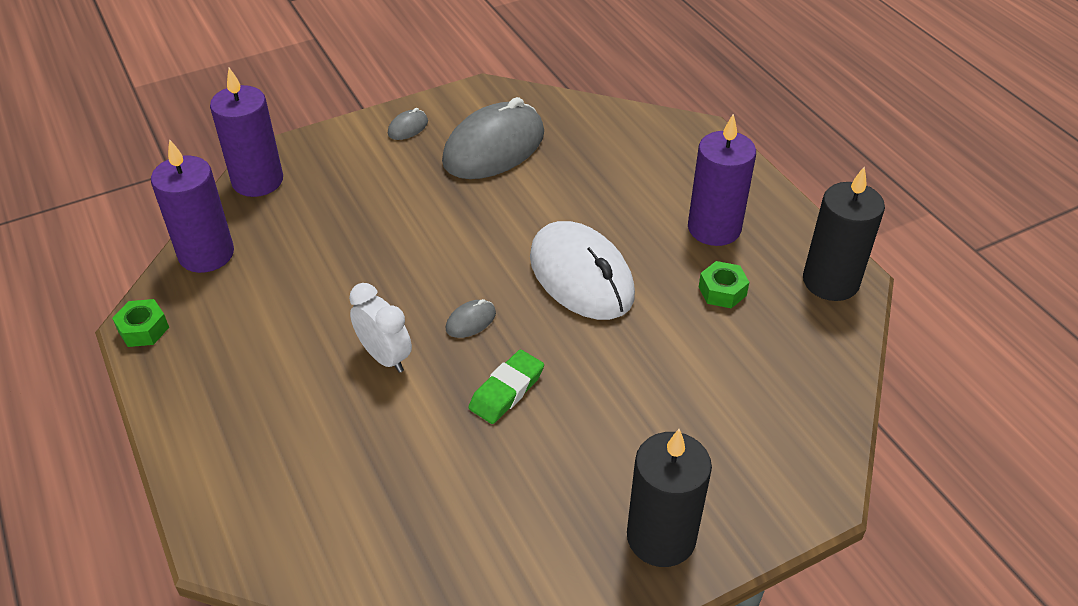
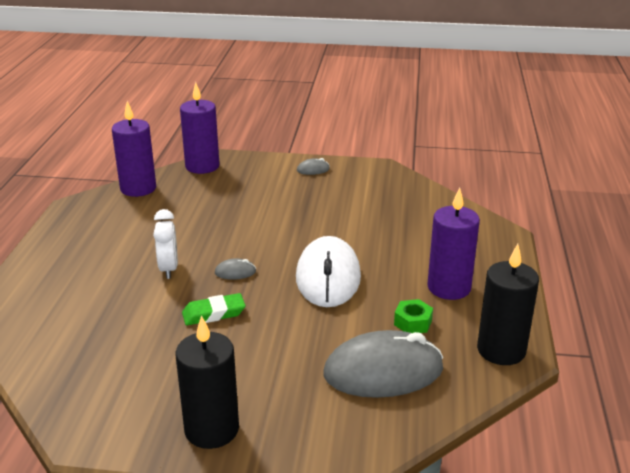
camera: 35 degrees right, 15 degrees down
green nut [112,299,169,347] -> none
grey mouse [442,97,544,179] -> grey mouse moved to [323,330,443,398]

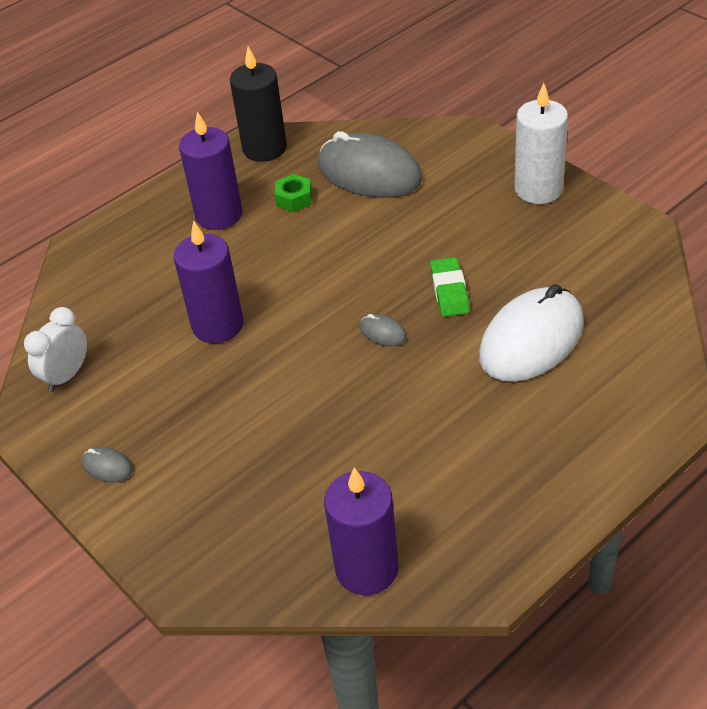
camera: 135 degrees left, 15 degrees up
white clock [153,209,178,279] -> white clock moved to [24,307,87,392]
black candle [175,315,239,449] -> white candle [515,83,568,204]
purple candle [180,82,220,174] -> purple candle moved to [174,220,243,343]
green eraser [182,293,246,325] -> green eraser turned 60 degrees clockwise [430,257,470,317]
white mouse [296,236,361,307] -> white mouse moved to [479,284,584,382]

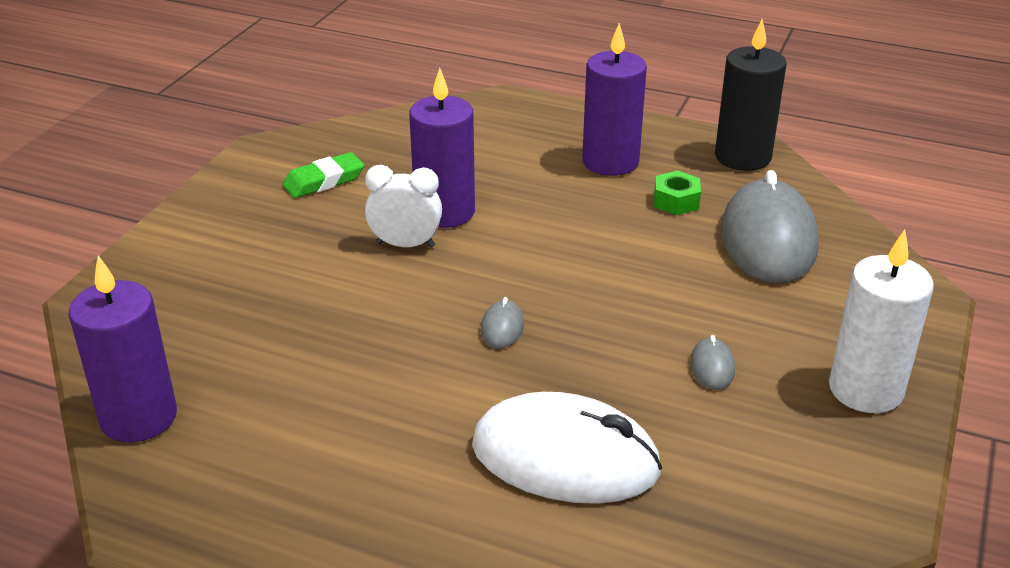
camera: 60 degrees right, 10 degrees down
white clock [24,307,87,392] -> white clock moved to [365,165,442,248]
grey mouse [82,447,132,482] -> grey mouse moved to [690,335,735,390]
green eraser [430,257,470,317] -> green eraser moved to [283,152,364,198]

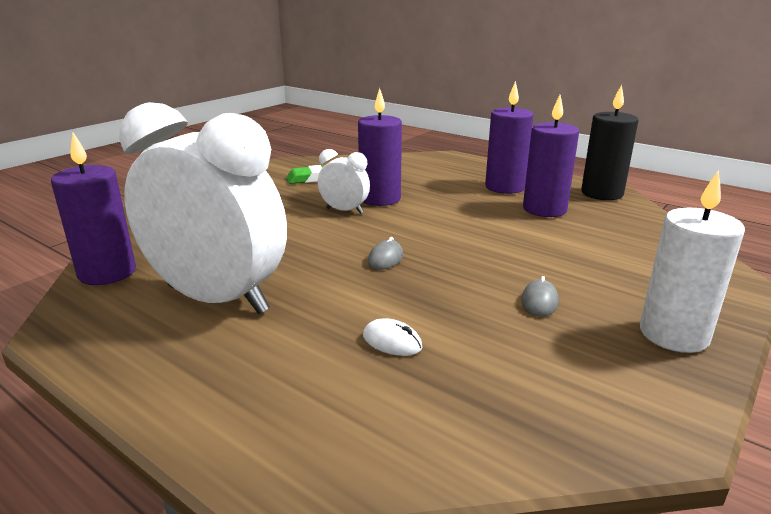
camera: 15 degrees right, 10 degrees down
white mouse [472,392,662,504] -> white mouse [363,318,422,356], size x0.40
green nut [654,170,701,215] -> purple candle [523,95,579,217]
grey mouse [721,170,819,284] -> none
none -> white clock [119,102,287,314]

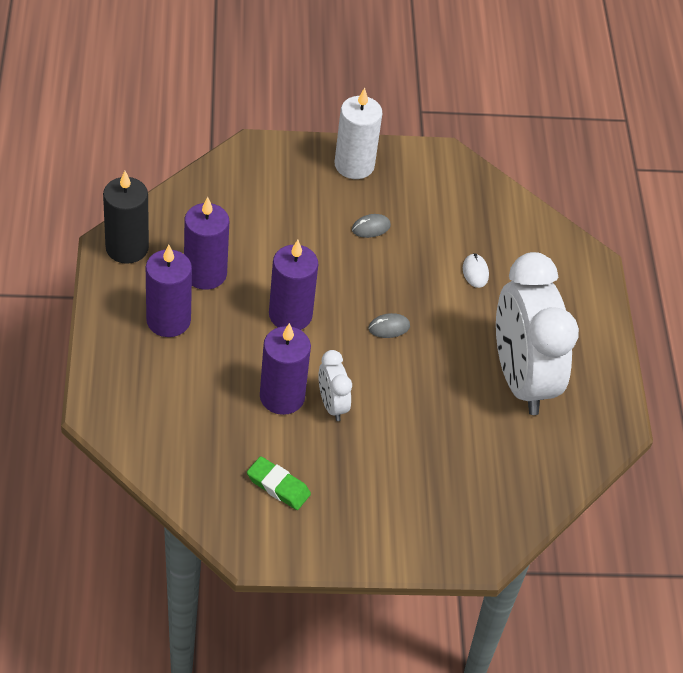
camera: 135 degrees left, 25 degrees up
purple candle [51,132,136,285] -> purple candle moved to [269,240,318,330]

